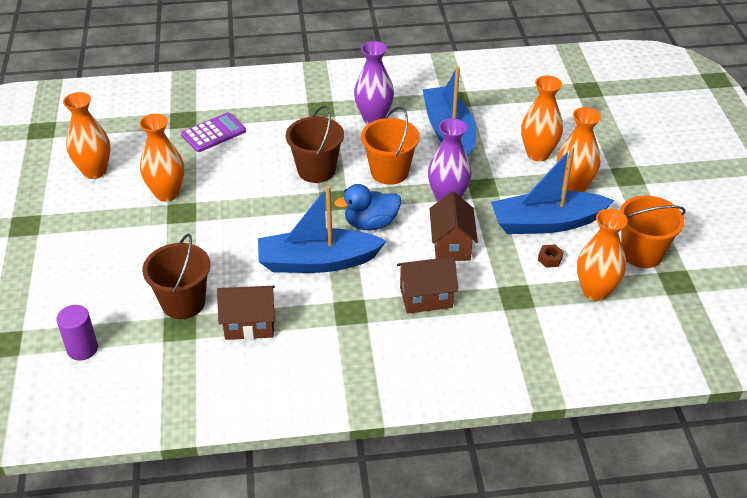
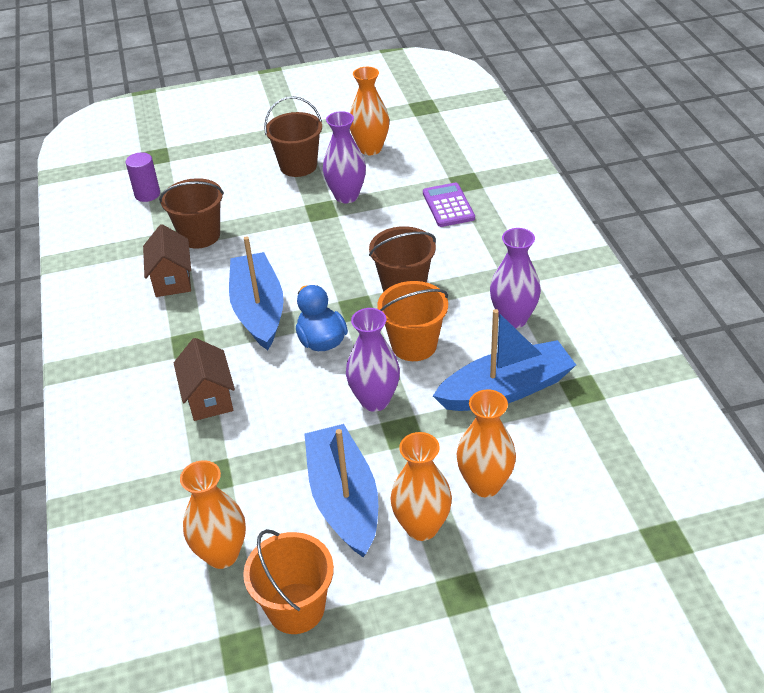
camera: 85 degrees right, 0 degrees up
orange vase [139,114,184,202] -> purple vase [323,111,366,203]
purple calculator [181,112,246,152] -> purple calculator turned 150 degrees counterclockwise [423,183,475,227]
brown house [430,191,478,261] -> none
brown nut [538,244,564,268] -> none
none -> brown bucket [264,96,322,177]

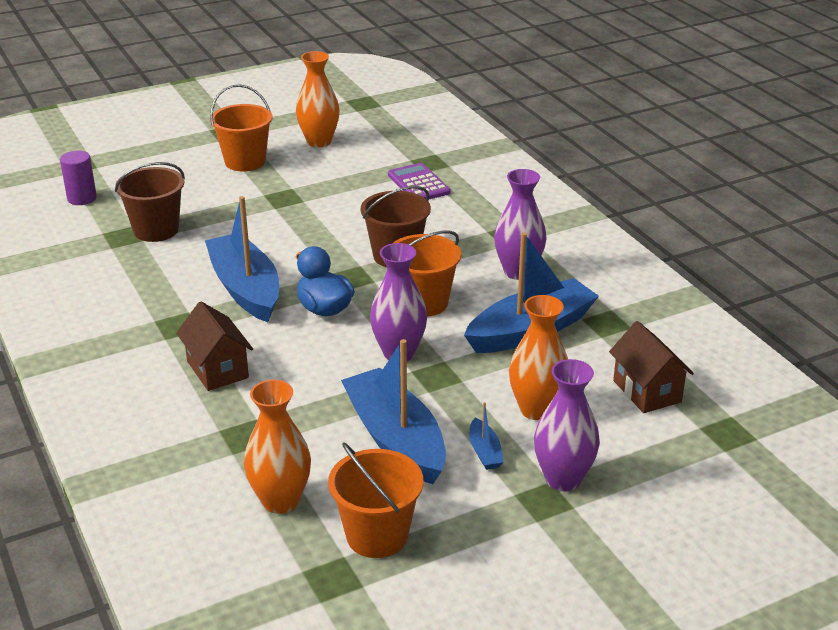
camera: 15 degrees left, 10 degrees down
brown house [143,224,191,297] -> brown house moved to [609,321,694,413]
brown bucket [264,96,322,177] -> orange bucket [210,84,273,171]
purple vase [323,111,366,203] -> purple vase moved to [534,359,600,492]
orange vase [390,432,452,541] -> blue boat [469,402,504,470]

